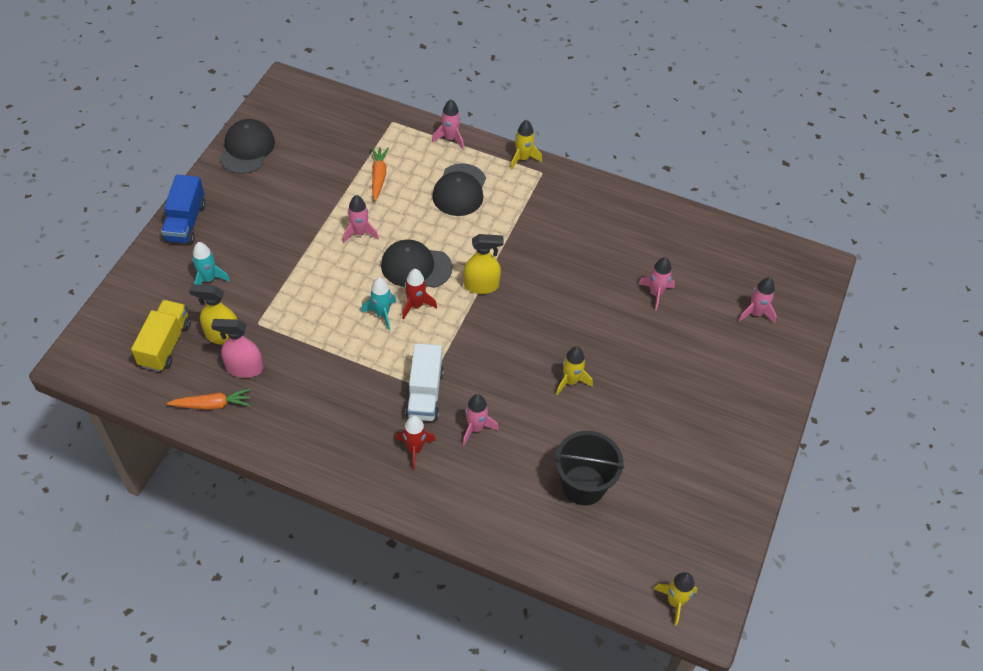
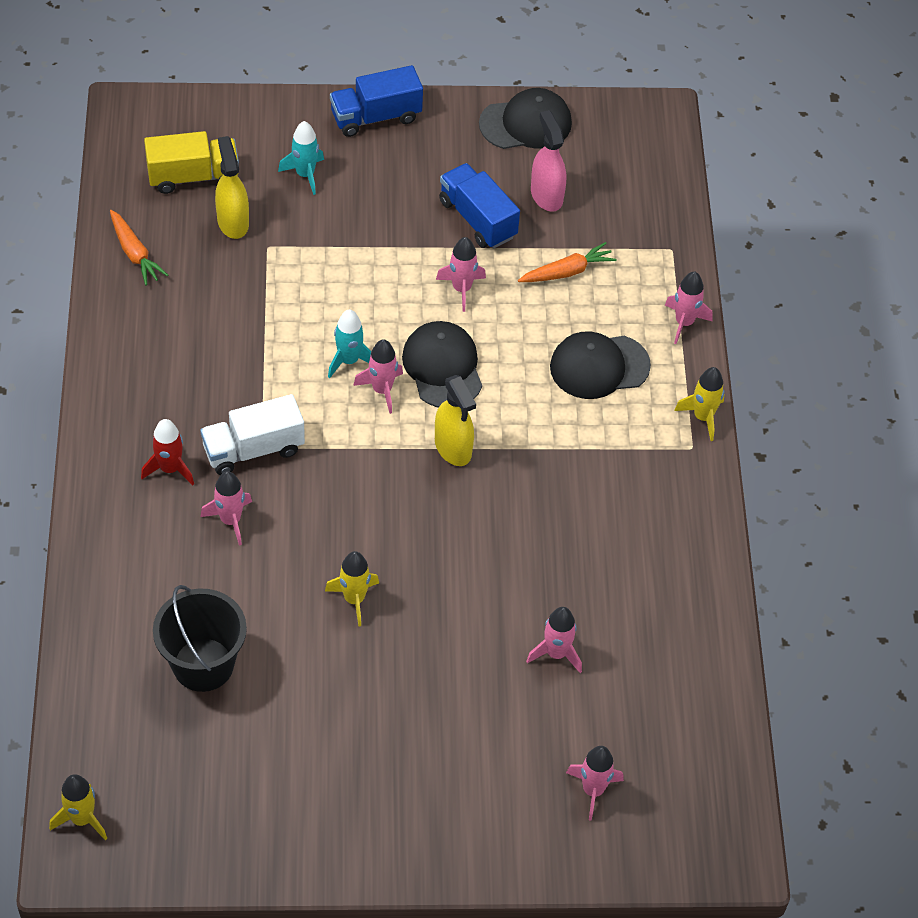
camera: 65 degrees right, 0 degrees up
pink spray bottle [211,319,263,378] -> pink spray bottle moved to [531,110,566,212]
red rocket [402,269,437,319] -> pink rocket [353,339,403,414]
none -> blue truck [439,163,520,248]

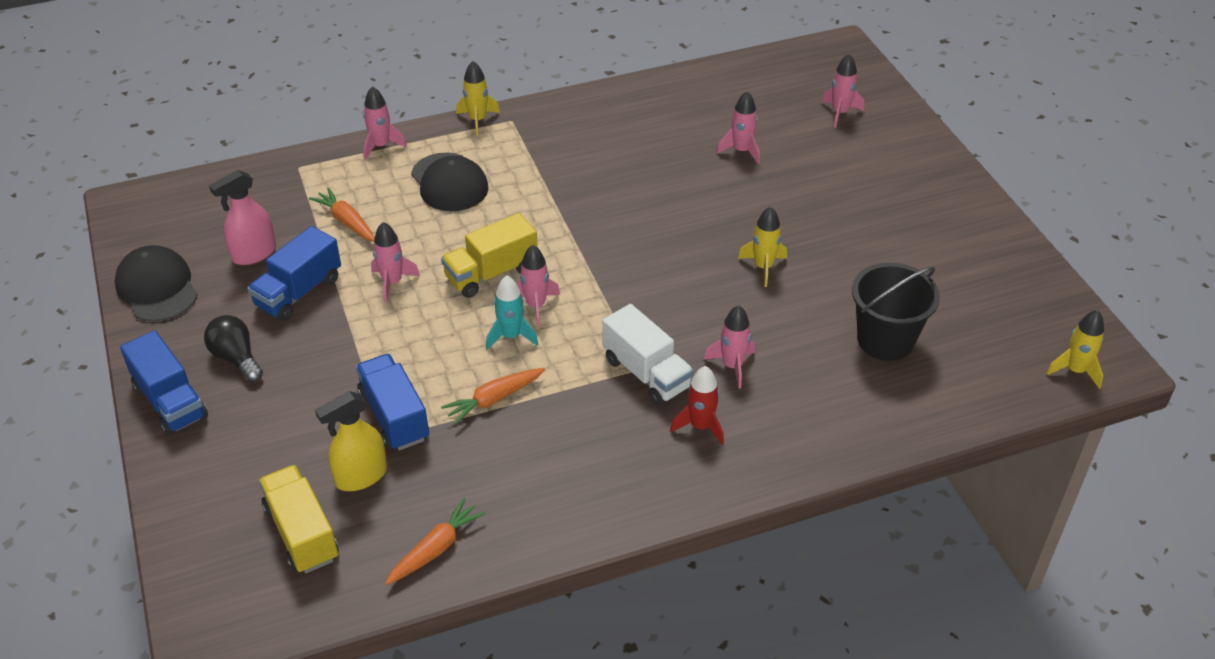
camera: 105 degrees left, 10 degrees down
turquoise rocket [278,121,324,195] -> none
black cap [402,321,482,408] -> yellow truck [441,213,538,298]
yellow spray bottle [435,375,476,466] -> none
none -> black light bulb [204,315,263,382]
none -> blue truck [356,354,429,451]
none -> orange carrot [441,368,545,425]

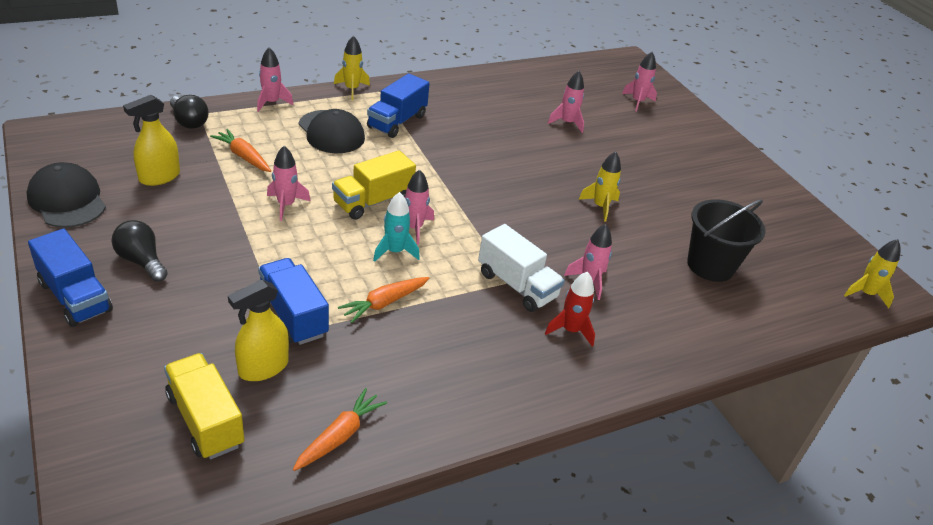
camera: 10 degrees left, 5 degrees down
pink spray bottle [209,170,276,265] -> yellow spray bottle [123,95,180,186]
blue truck [247,226,341,321] -> blue truck moved to [367,73,430,138]
none -> black light bulb [170,95,209,129]

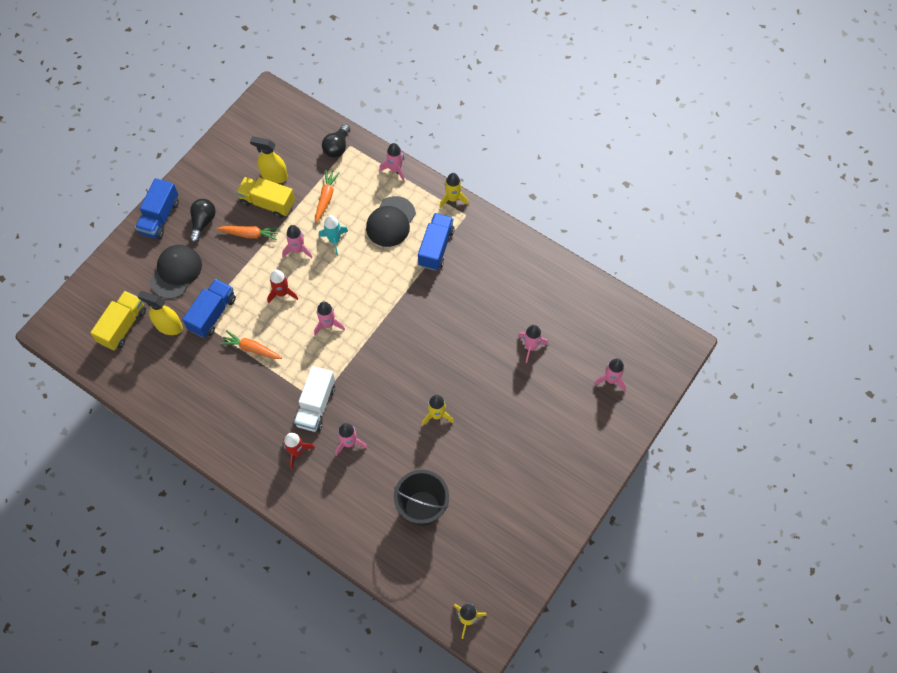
camera: 65 degrees right, 25 degrees up
black cap [27,162,106,228] -> black cap moved to [150,245,202,299]
orange carrot [293,388,387,471] -> orange carrot moved to [217,226,279,240]
yellow truck [332,150,416,220] -> yellow truck moved to [236,177,295,218]
blue truck [367,73,430,138] -> blue truck turned 105 degrees clockwise [418,213,455,271]
turquoise rocket [373,192,420,262] -> turquoise rocket moved to [319,215,348,255]
none -> red rocket [267,269,298,303]

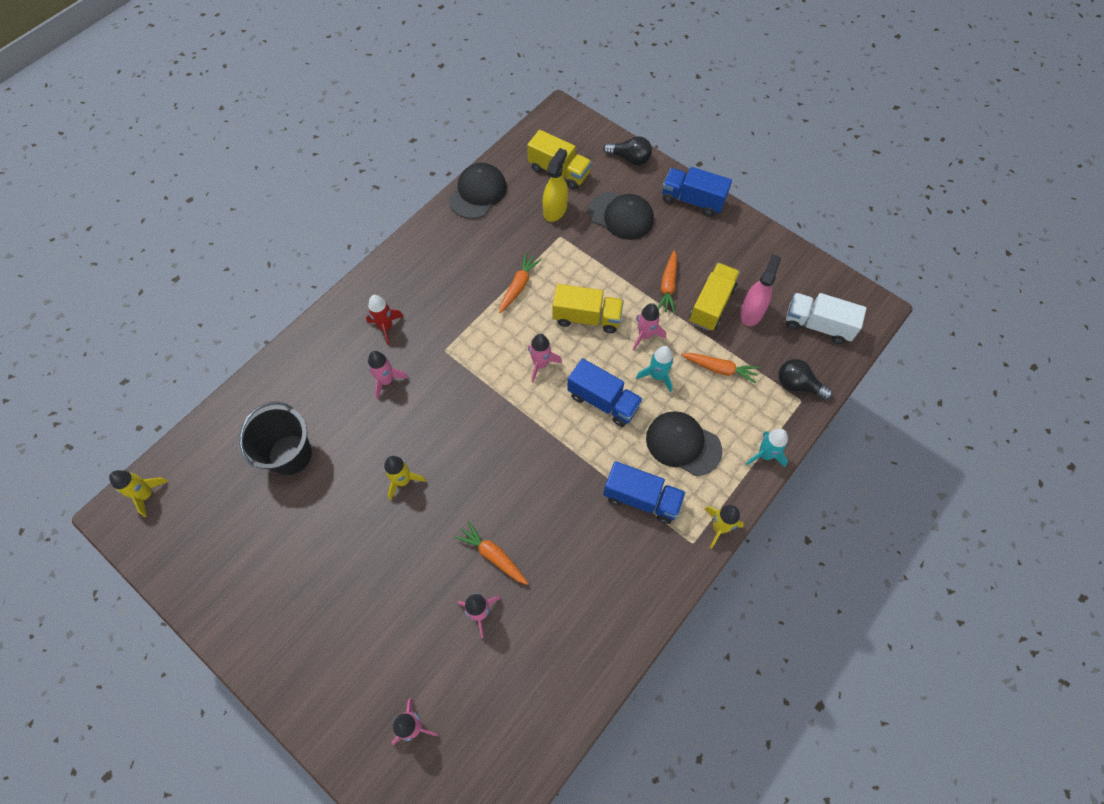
camera: 95 degrees right, 0 degrees up
blue truck [182,279,236,338] -> blue truck moved to [567,358,643,427]
black light bulb [190,199,216,243] -> black light bulb moved to [603,136,652,165]
yellow spray bottle [250,137,288,183] -> pink spray bottle [740,254,781,326]
red rocket [267,269,298,303] -> yellow truck [553,284,624,333]
white truck [294,366,335,432] -> white truck moved to [786,293,867,344]
pink rocket [379,143,405,182] -> turquoise rocket [746,429,788,467]
none -> black cap [449,163,507,219]
none -> orange carrot [455,521,528,585]

